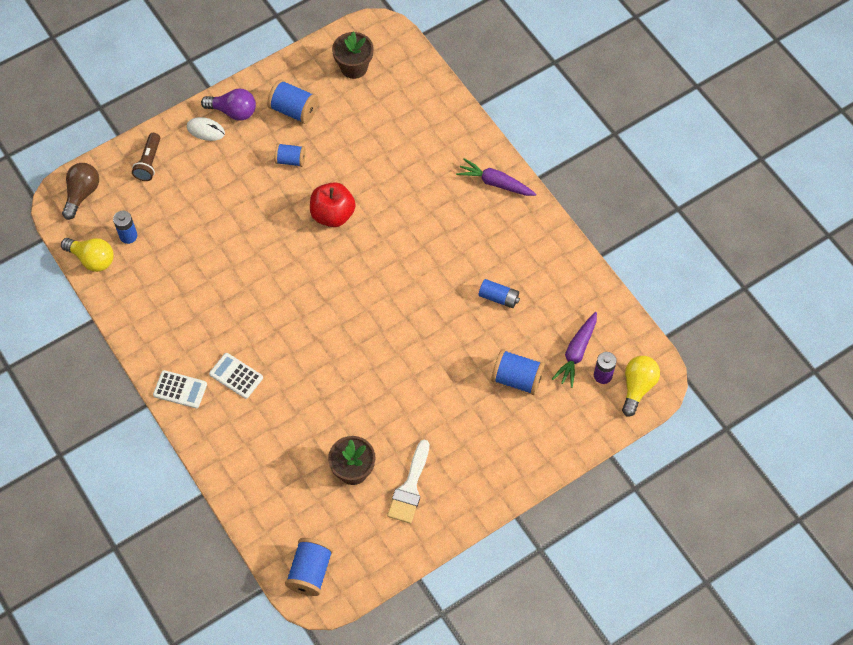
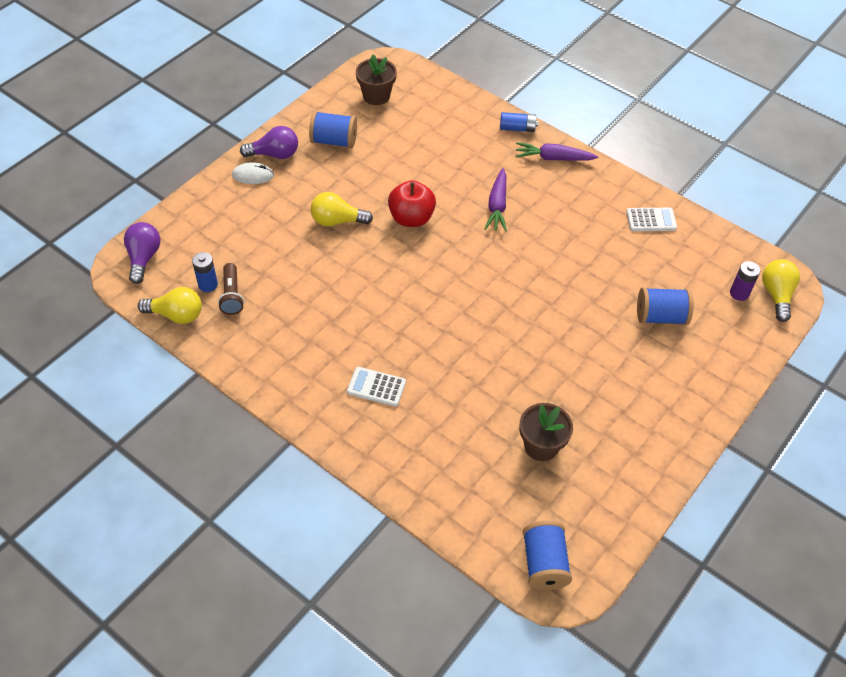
camera: 20 degrees left, 10 degrees down
brown light bulb [62,163,99,220] -> purple light bulb [124,222,161,284]
brown flashlight [132,133,160,181] -> brown flashlight moved to [218,263,244,315]
white calculator [153,370,207,408] -> white calculator moved to [626,208,677,231]
blue spool [275,143,306,167] -> none
white brush [387,440,429,524] -> none
blue battery [479,279,520,308] -> blue battery moved to [500,112,538,132]
purple carrot [552,312,597,388] -> purple carrot moved to [484,168,507,232]
none -> yellow light bulb [311,192,373,227]

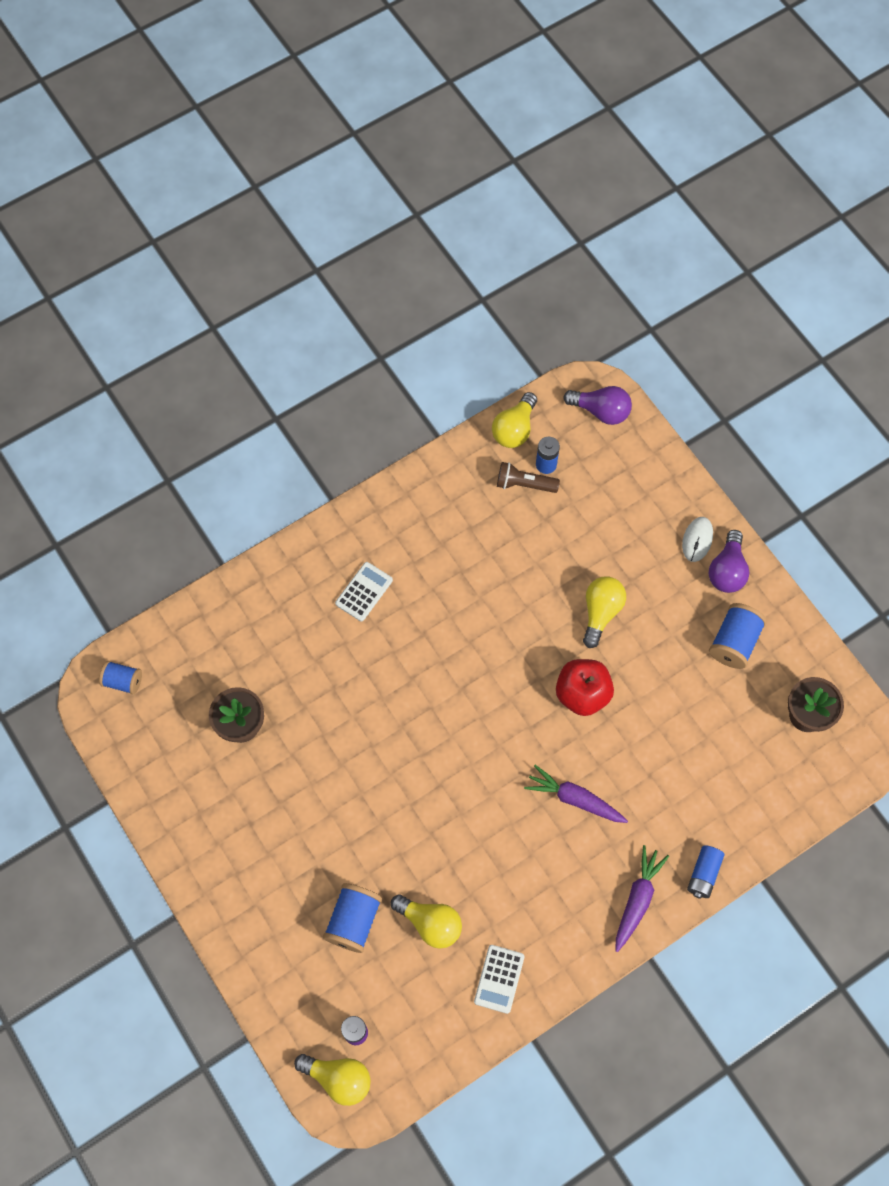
camera: 110 degrees right, 15 degrees up
blue spool [523,520,572,590] -> blue spool [99,661,142,695], size x0.65
none -> yellow light bulb [391,894,462,949]

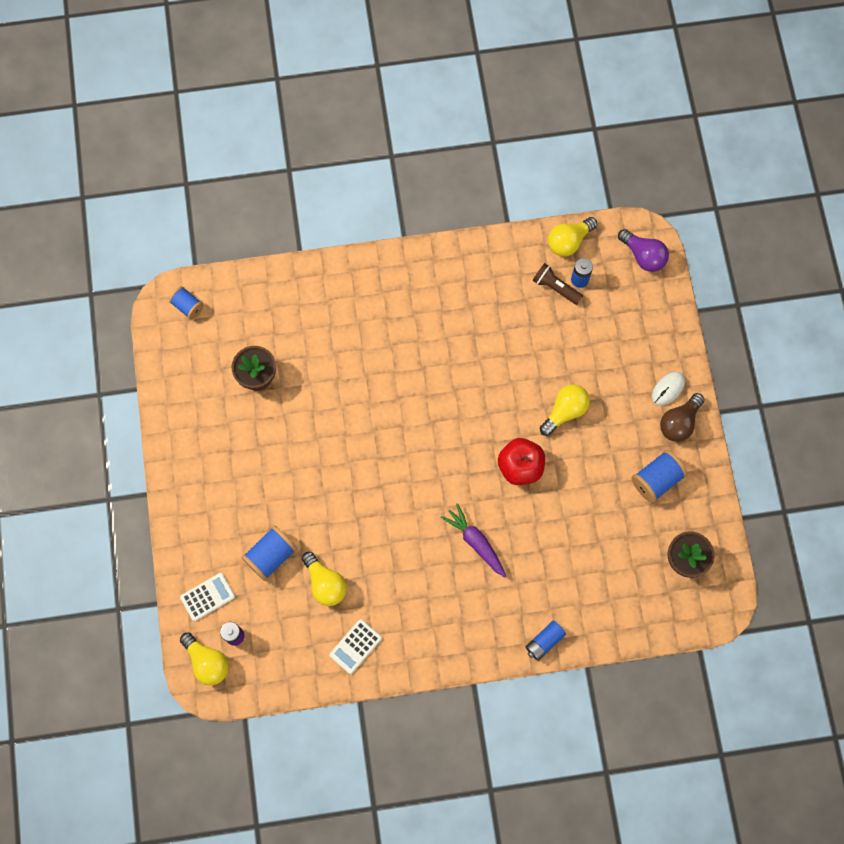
camera: 25 degrees right, 5 degrees up
white calculator [335,562,393,621] -> white calculator moved to [180,573,235,621]
purple carrot [616,845,669,952] -> none
purple light bulb [708,530,749,593] -> brown light bulb [660,393,705,442]

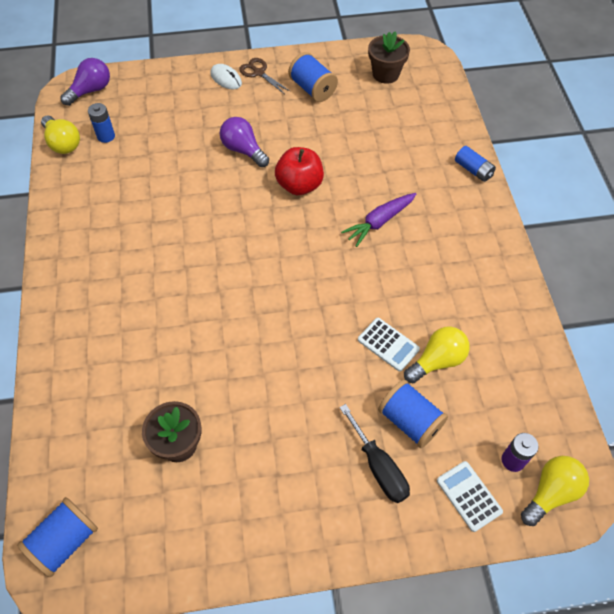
camera: 90 degrees left, 15 degrees down
blue spool [169,286,204,320] -> blue spool [17,497,98,577], size x1.53
white calculator [329,619,382,674] -> white calculator moved to [358,318,420,371]
brown flashlight [532,263,583,305] -> none
yellow light bulb [540,384,590,436] -> purple light bulb [220,117,269,167]
brown light bulb [660,393,705,442] -> brown scissors [239,58,290,94]
none -> black screwdriver [339,404,410,503]

